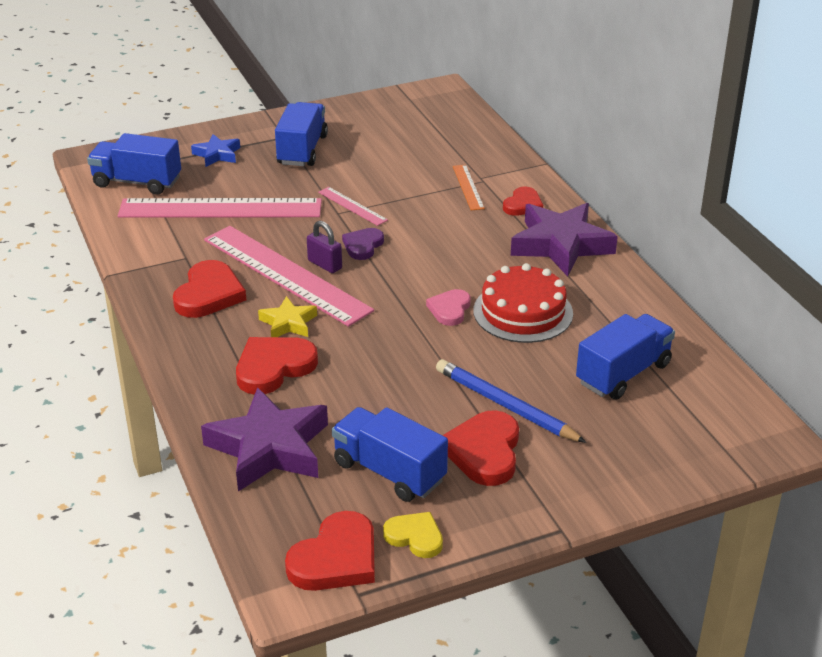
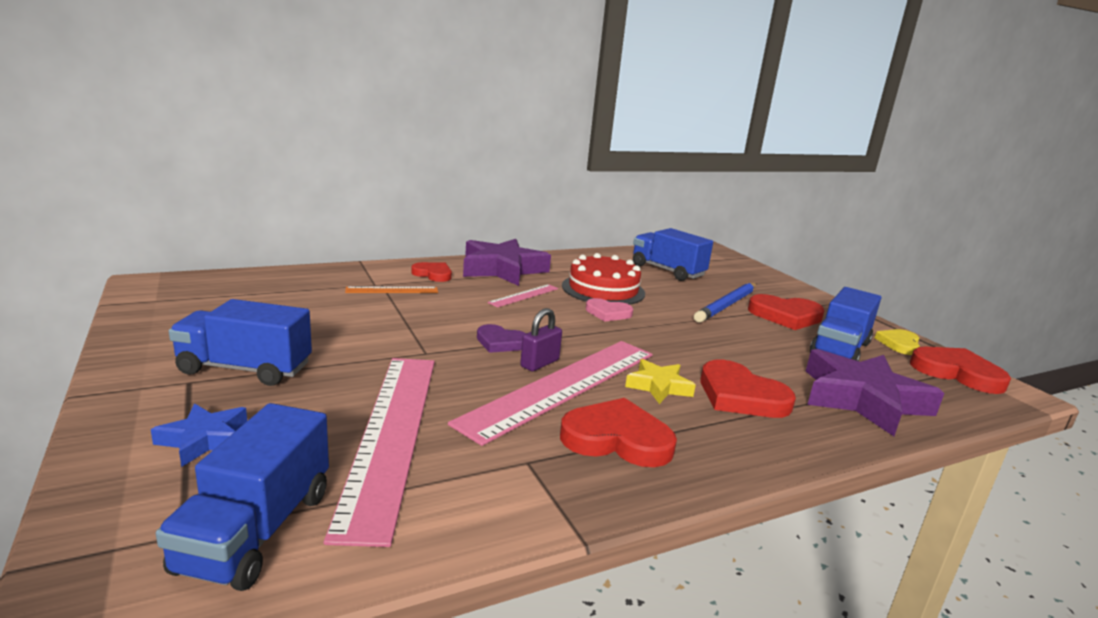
camera: 95 degrees left, 15 degrees down
pink ruler [318,187,388,226] -> pink ruler moved to [488,284,558,307]

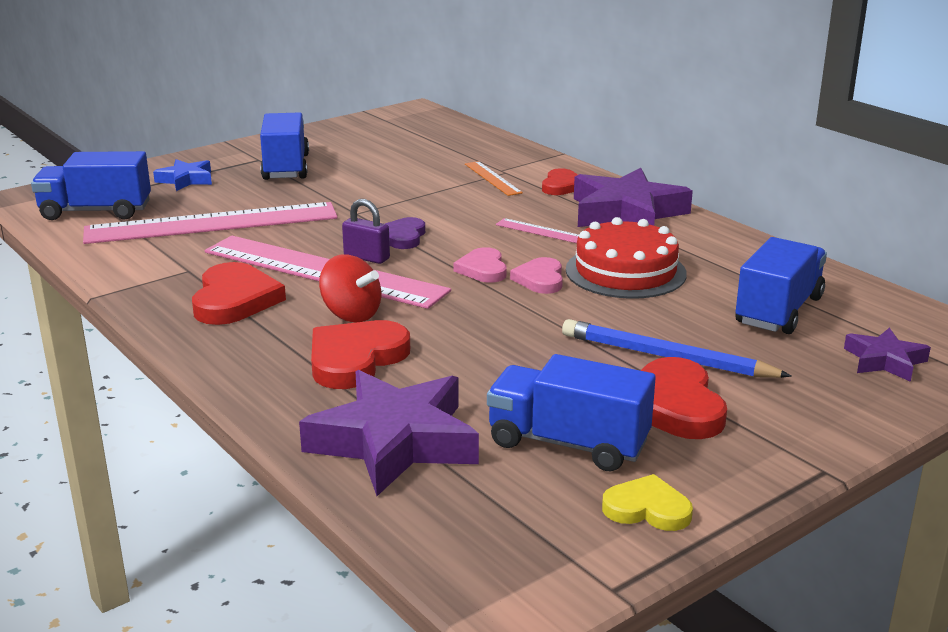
camera: 80 degrees right, 5 degrees up
yellow star [625,359,696,404] -> red spinning top [319,254,381,322]
red heart [910,347,1011,394] -> none
none -> pink heart [454,247,507,283]
none -> purple star [844,328,931,382]

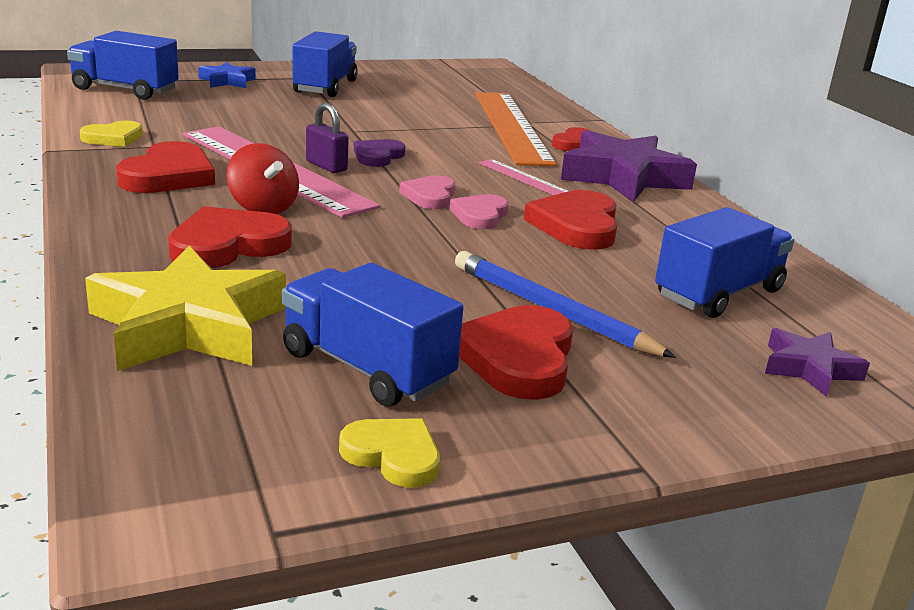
camera: 15 degrees right, 0 degrees up
pink ruler [83,202,338,244] -> none
purple star [299,370,479,496] -> yellow star [85,245,286,371]
orange ruler [465,161,523,196] -> orange ruler [475,92,557,166], size x2.28
red cake [566,217,687,299] -> red heart [524,190,617,250]
none -> yellow heart [80,121,143,147]

